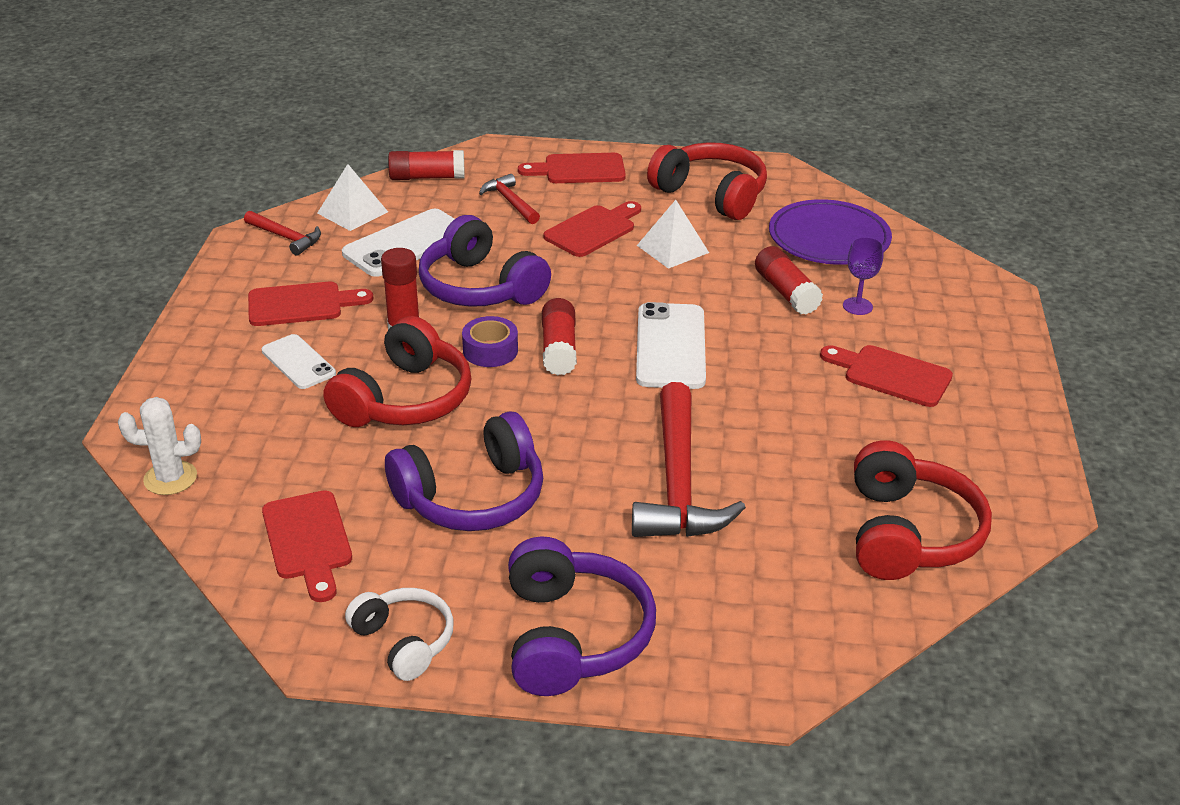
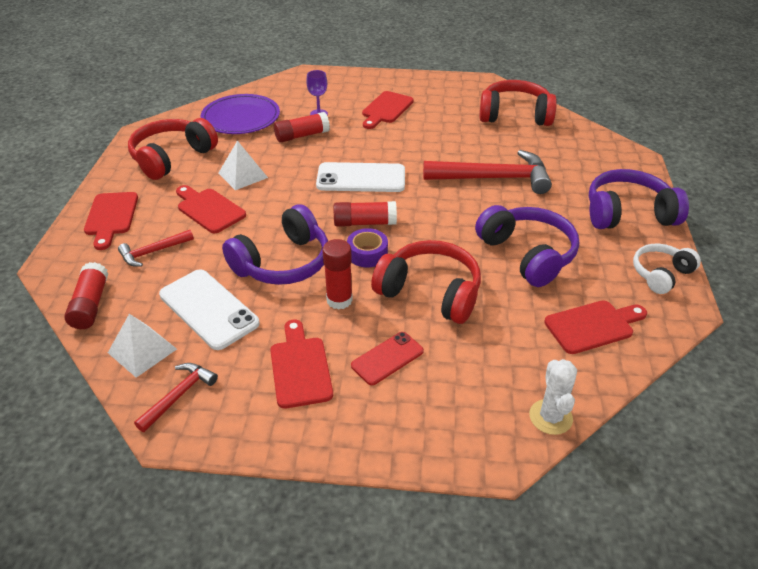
camera: 90 degrees left, 5 degrees up
white phone [261,334,336,389] -> red phone [351,332,424,385]

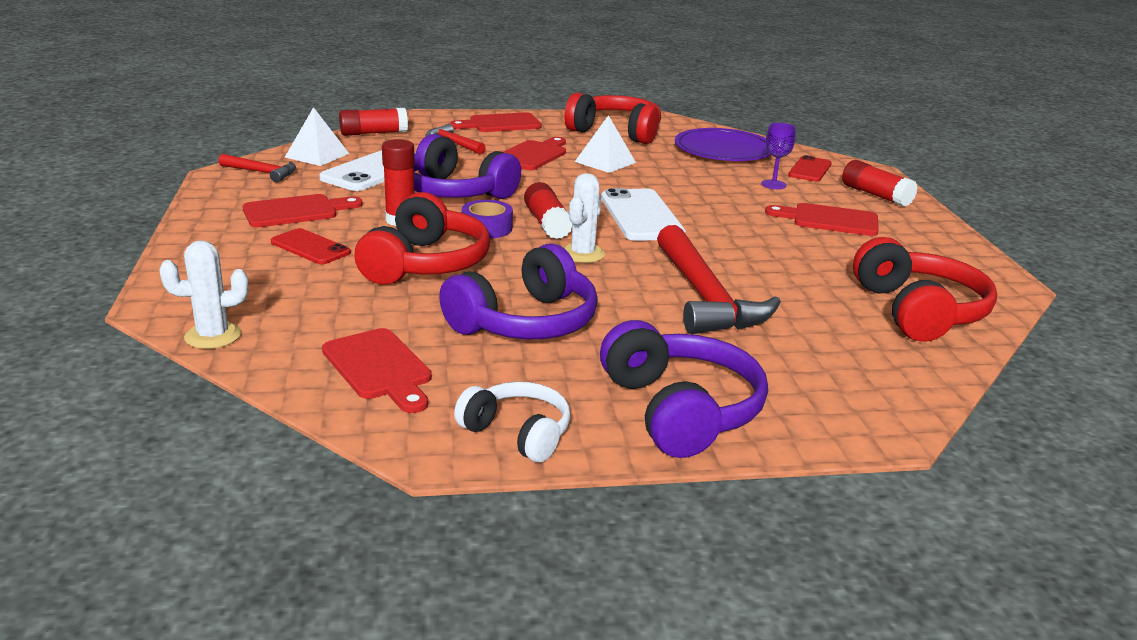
camera: 75 degrees right, 15 degrees down
red glue stick [274,112,330,143] -> red glue stick moved to [842,160,918,207]
none -> white cactus [564,173,605,263]
none -> red phone [788,155,832,182]

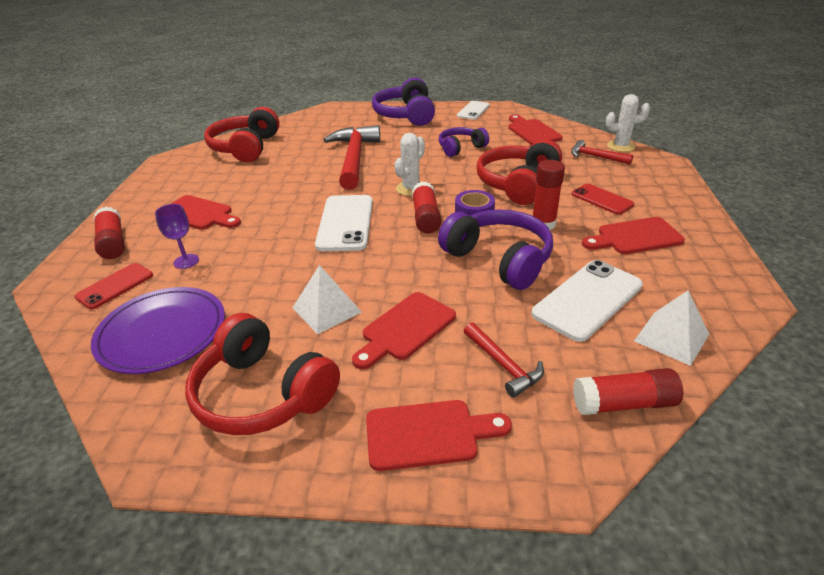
camera: 165 degrees left, 10 degrees up
red hammer [218,154,296,182] -> red hammer moved to [571,140,633,165]
purple headphones [439,243,598,339] -> purple headphones [439,127,489,157], size x0.61
white headphones [454,382,570,462] -> white phone [457,101,490,120]

